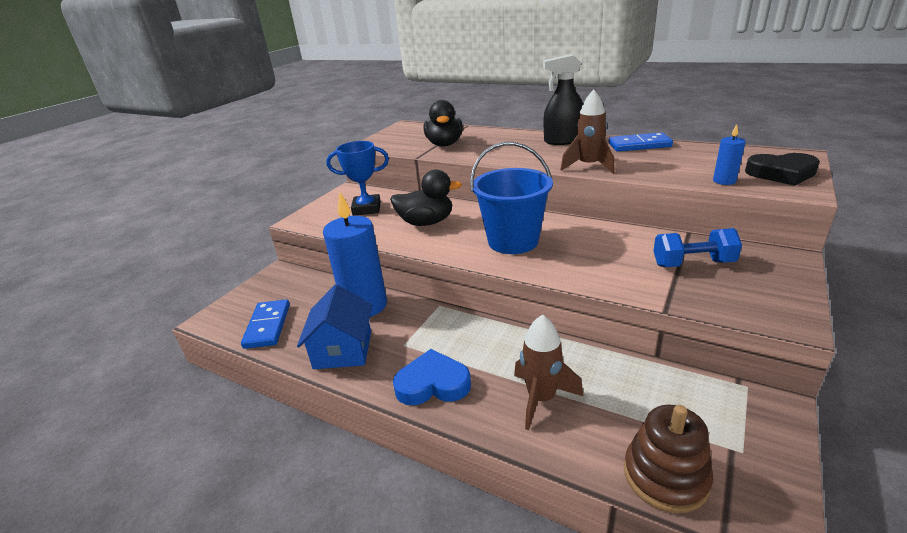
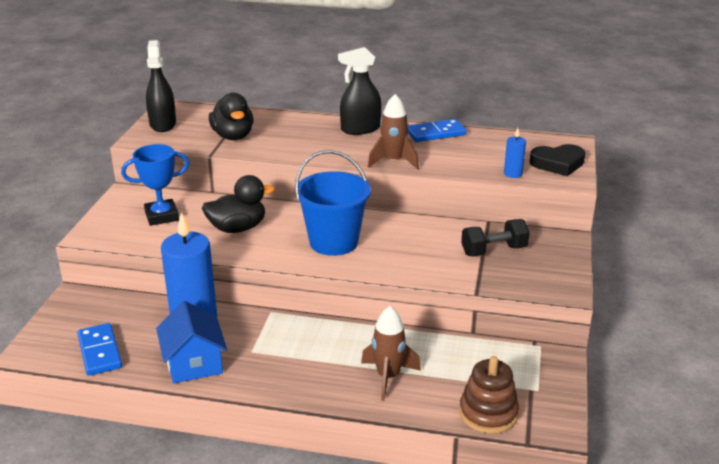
camera: 20 degrees left, 0 degrees up
blue heart [393,349,471,405] -> none
blue dumbbell [653,228,742,267] -> black dumbbell [461,219,530,257]
none -> black spray bottle [146,40,176,132]

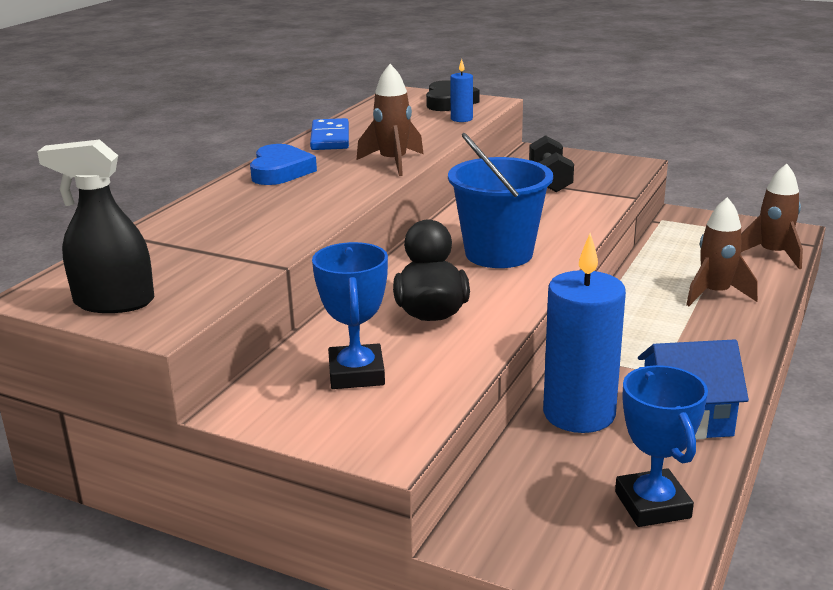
camera: 75 degrees left, 5 degrees down
blue domino [77,323,122,376] -> blue trophy [615,365,708,527]
black duck [209,93,253,140] -> none
black spray bottle [338,47,381,135] -> blue heart [250,144,317,185]
brown stacking toy [459,356,519,434] -> brown rocket [741,164,803,269]

